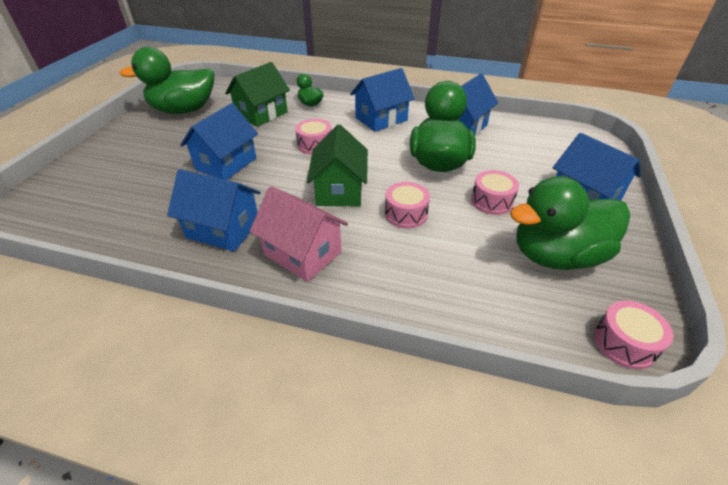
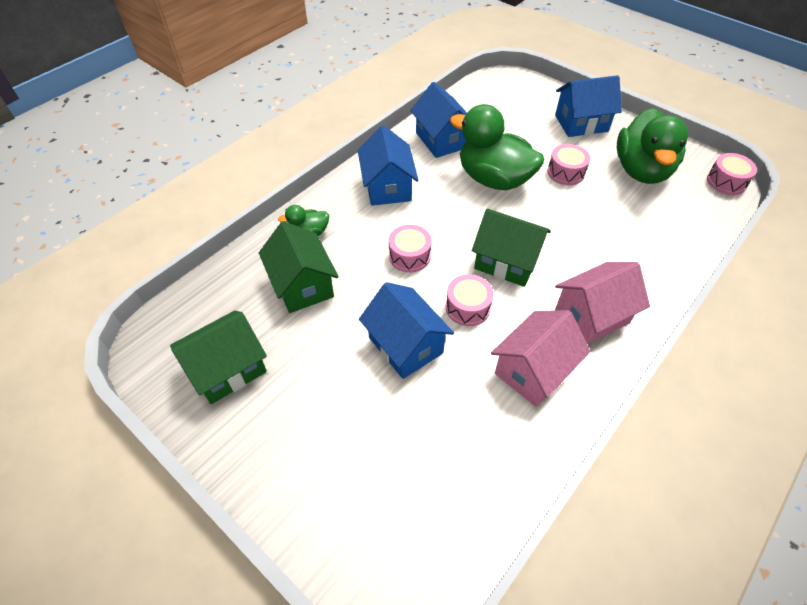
camera: 65 degrees left, 10 degrees up
green duck [119,47,214,114] -> green house [170,310,267,404]
blue house [167,169,261,251] -> pink house [491,310,591,407]
pink drum [385,182,430,228] -> pink drum moved to [446,274,494,326]

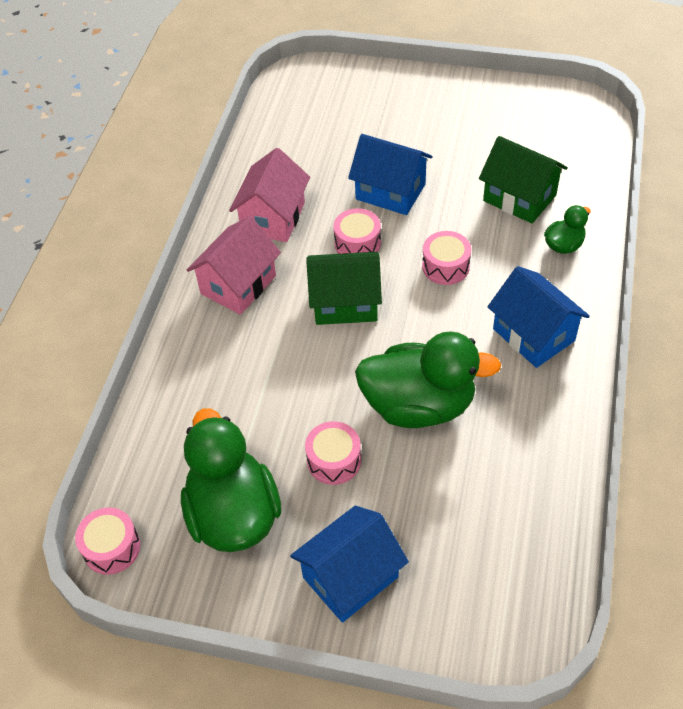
camera: 155 degrees right, 0 degrees up
green house [170,310,267,404] -> none
blue house [410,82,467,158] -> none

